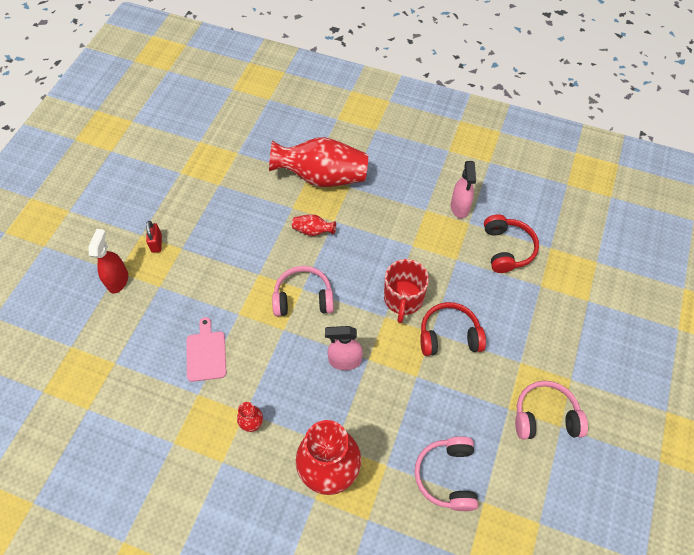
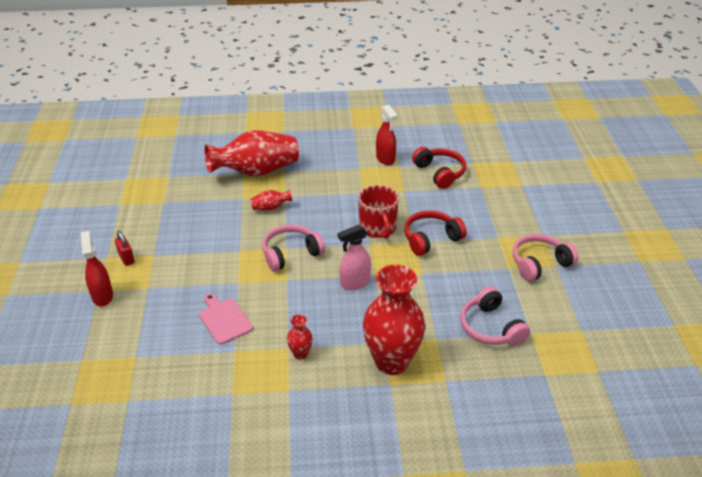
camera: 25 degrees left, 20 degrees down
pink spray bottle [451,161,476,218] -> red spray bottle [376,105,398,165]

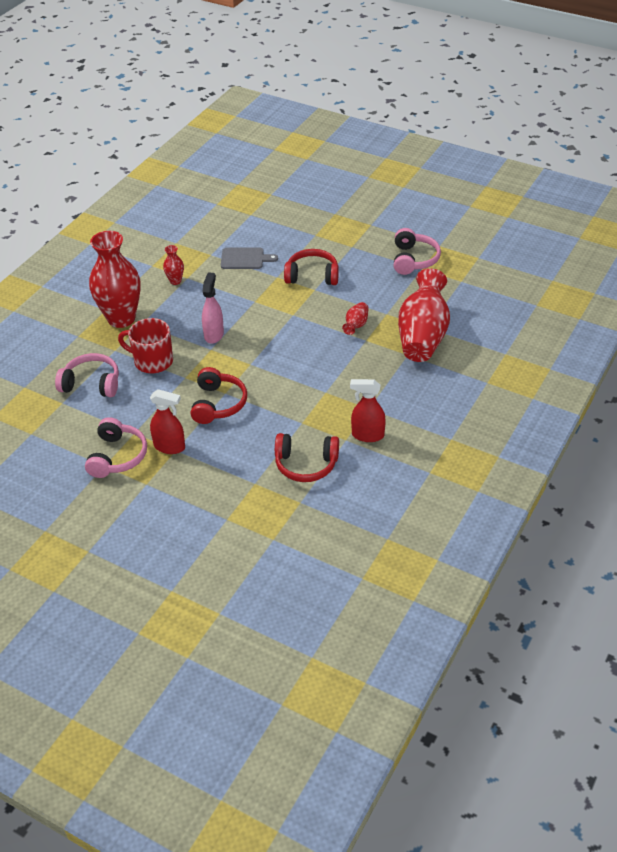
camera: 125 degrees right, 5 degrees up
red spray bottle [81,231,113,306] -> red spray bottle moved to [150,389,185,454]
red padlock [115,230,135,266] -> none
pink cutting board [199,293,253,344] -> grey cutting board [221,247,278,269]
pink headphones [262,224,325,271] -> pink headphones moved to [394,228,441,275]
red mug [359,185,399,239] -> red mug moved to [118,318,173,373]
none -> red headphones [284,249,339,285]

